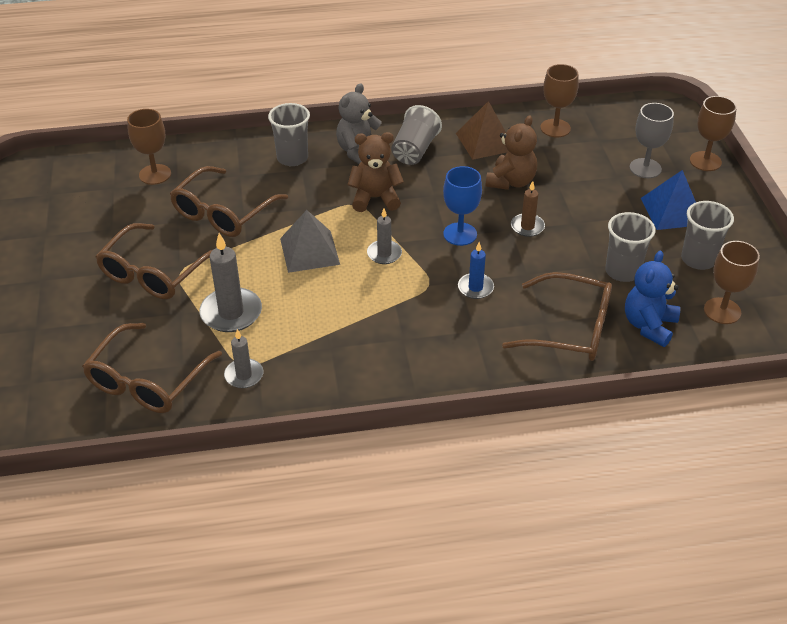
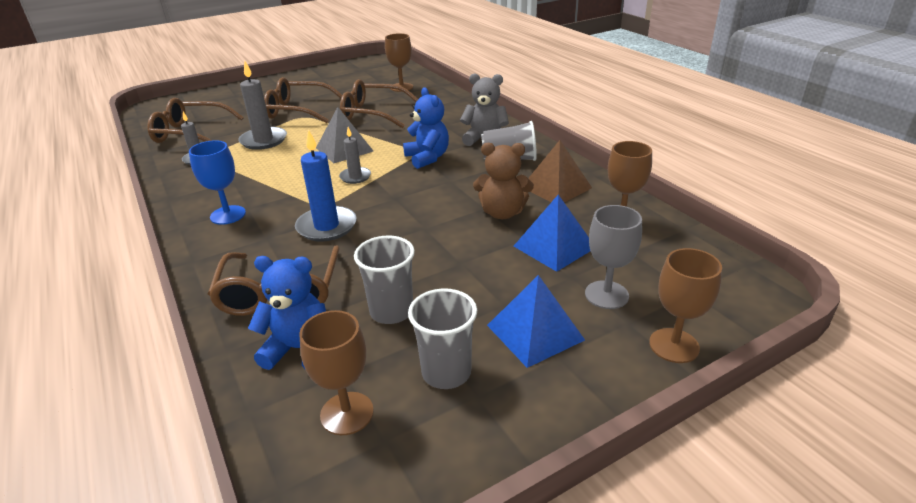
camera: 70 degrees right, 10 degrees down
grey cup [268,103,310,166] -> none
brown teddy bear [348,132,404,212] -> blue teddy bear [403,87,449,169]
blue goblet [443,166,482,246] -> blue goblet moved to [189,140,246,225]
blue candle [458,242,494,299] -> blue candle [295,129,357,242], size x1.68
brown candle [511,181,545,237] -> none
none -> blue pyramid [514,195,590,272]

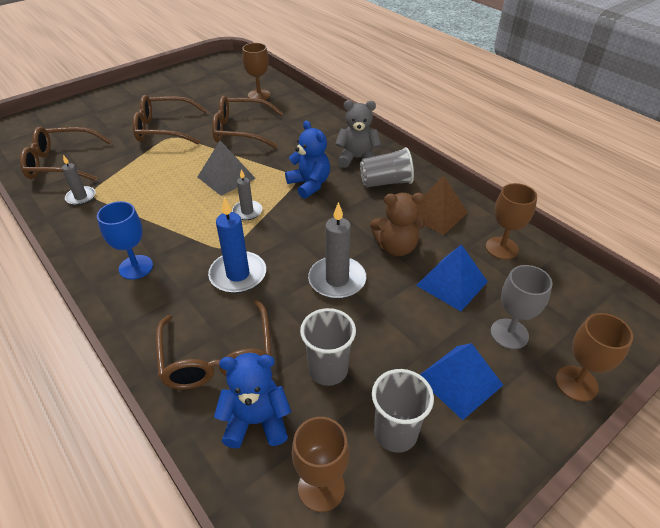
camera: 10 degrees left, 10 degrees up
grey candle [239,61,287,150] -> grey candle moved to [308,202,366,299]

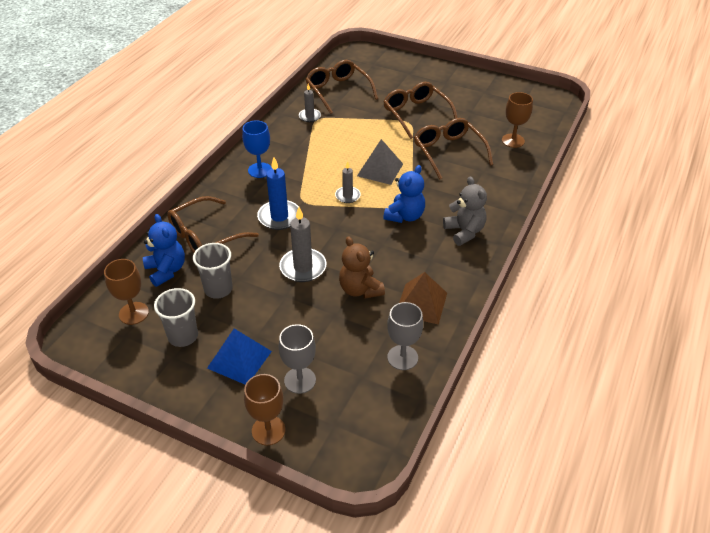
camera: 65 degrees right, 0 degrees up
grey cup [360,147,414,187] -> none
blue pyramid [416,244,488,311] -> none
brown goblet [486,183,537,260] -> grey goblet [387,302,423,370]

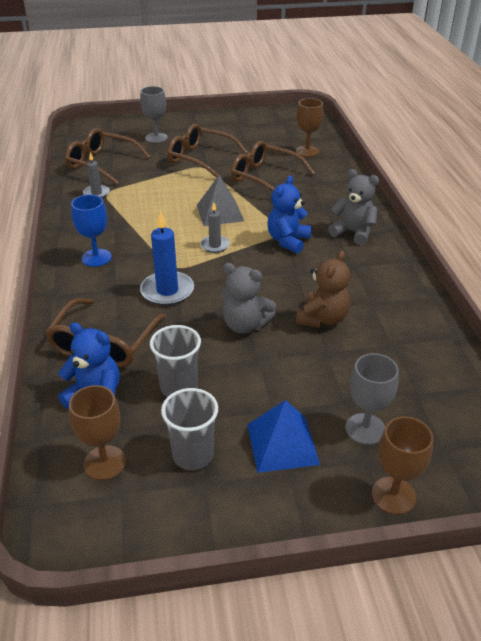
camera: 35 degrees left, 5 degrees down
grey candle [279,207,326,282] -> grey teddy bear [221,263,276,334]
brown teddy bear [339,236,385,298] -> brown teddy bear turned 90 degrees counterclockwise [296,250,350,328]
blue teddy bear [383,165,425,223] -> blue teddy bear turned 150 degrees counterclockwise [267,176,312,253]
grey goblet [387,302,423,370] -> grey goblet moved to [140,86,168,143]
brown pyramid [399,272,447,325] -> none

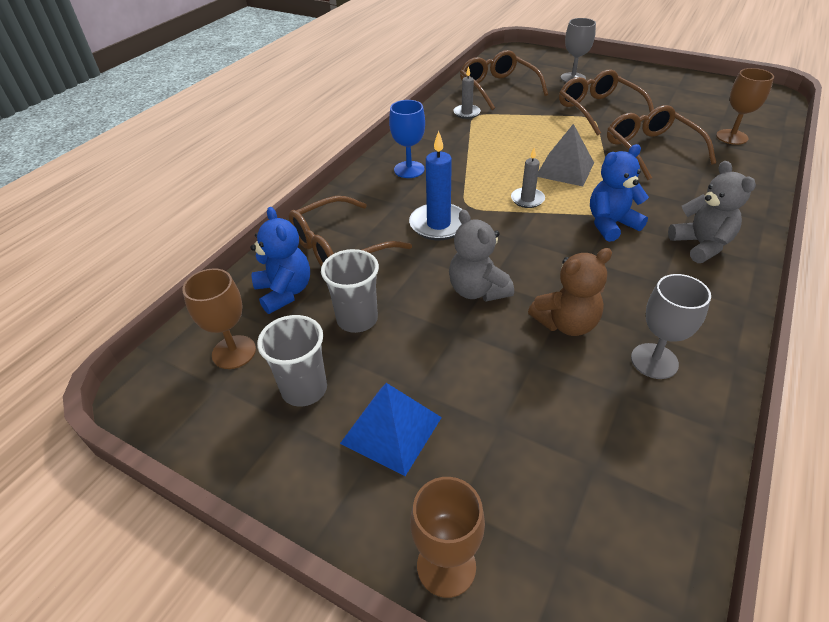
camera: 40 degrees right, 5 degrees up
grey goblet [346,353,399,445] -> grey goblet moved to [631,274,711,379]

